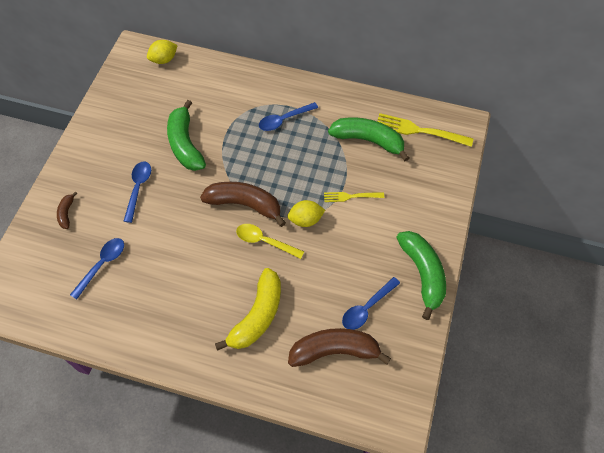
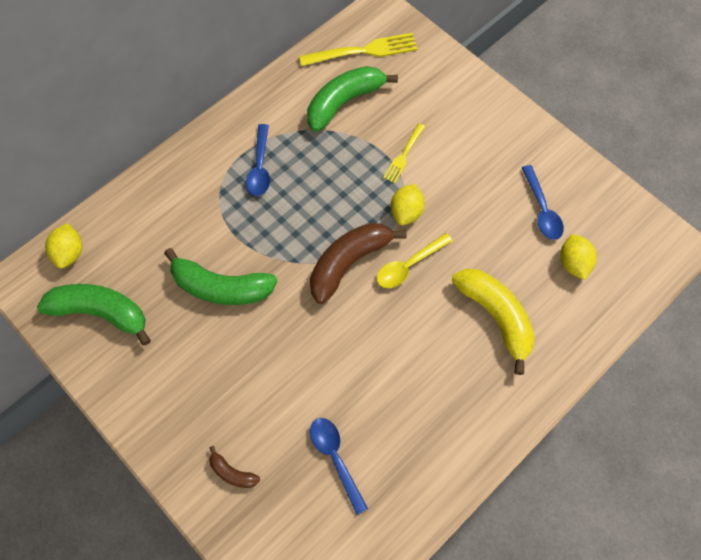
camera: 60 degrees left, 5 degrees up
blue spoon [124,162,151,223] -> none
brown banana [288,328,391,367] -> yellow lemon [560,234,597,280]
yellow fork [377,113,473,147] -> yellow fork turned 150 degrees counterclockwise [299,33,418,66]
green banana [396,231,446,320] -> green banana moved to [37,284,151,346]

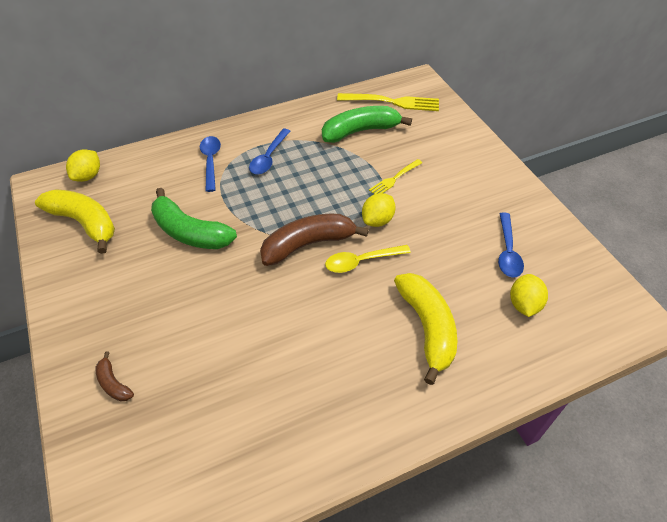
camera: 20 degrees right, 15 degrees down
green banana [37,284,151,346] -> yellow banana [35,190,115,254]
blue spoon [310,418,368,515] -> blue spoon moved to [200,136,221,192]

